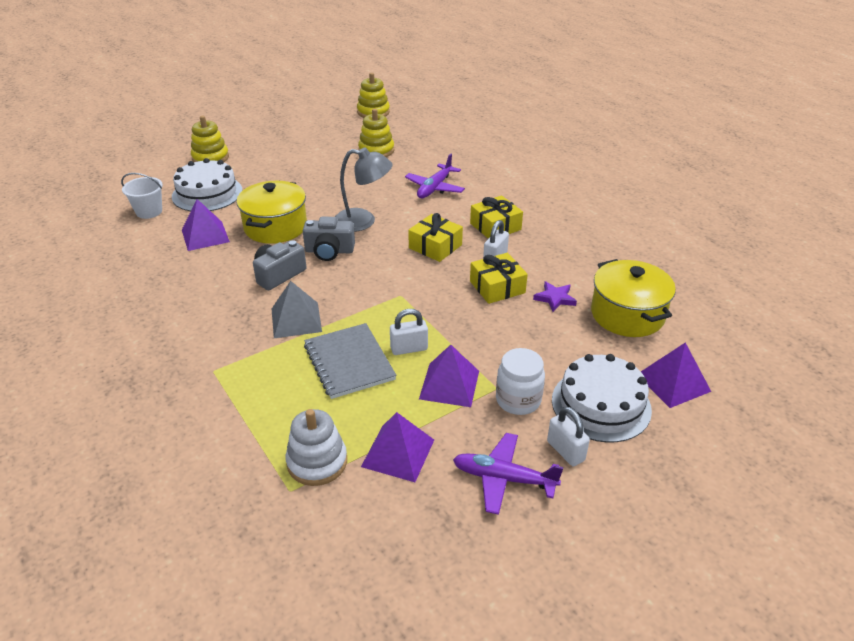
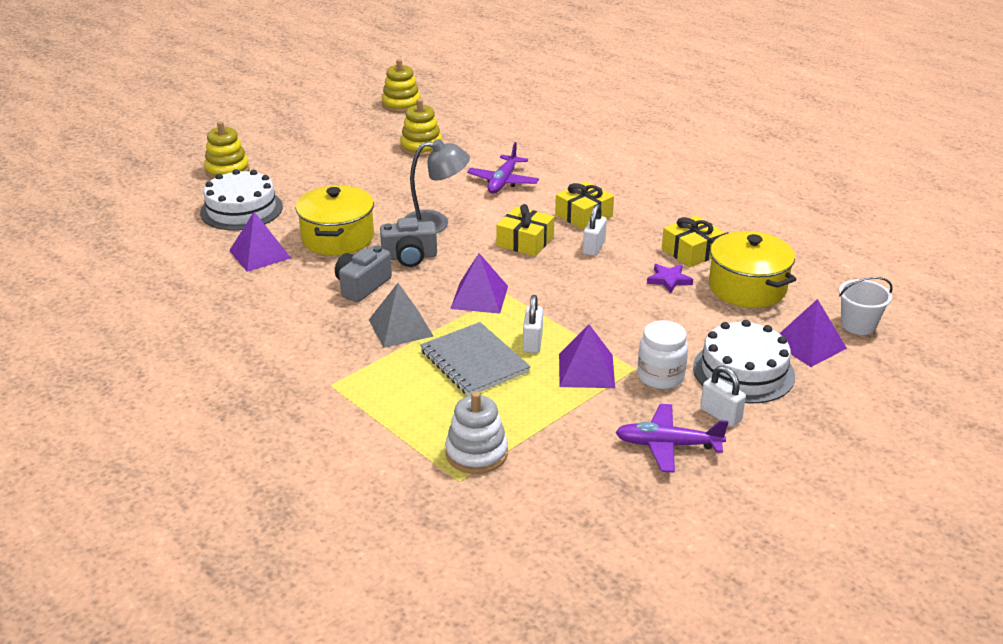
camera: 10 degrees left, 5 degrees down
white bucket [121,173,163,219] -> white bucket moved to [839,277,893,335]
purple pyramid [361,412,434,482] -> purple pyramid moved to [450,253,508,314]
white padlock [390,309,428,355] -> white padlock turned 60 degrees counterclockwise [523,295,543,353]
yellow gift [470,253,528,304] -> yellow gift moved to [662,215,725,267]

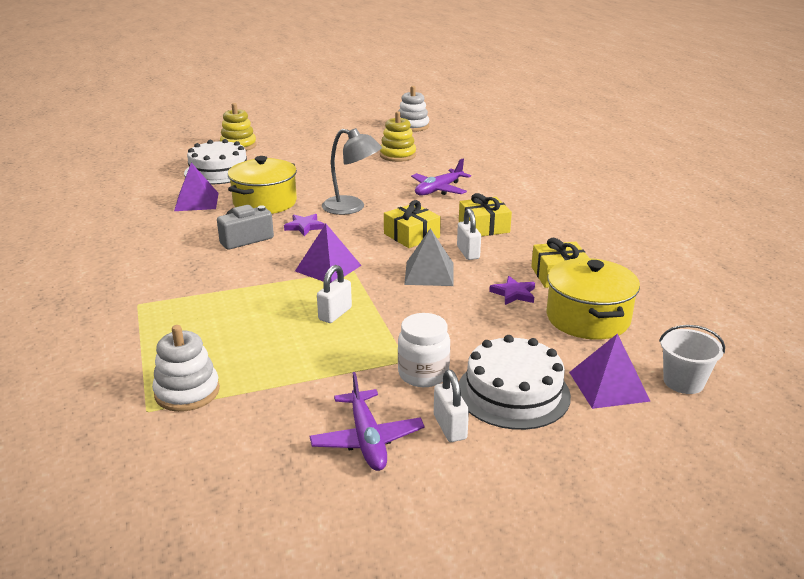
camera: 25 degrees right, 5 degrees down
grey pyramid [369,283,433,348] -> grey pyramid moved to [404,228,454,286]
grey camera [380,217,437,267] -> purple star [284,214,325,236]
yellow stacking toy [382,59,421,113] -> white stacking toy [399,86,429,132]
grey notebook [420,322,531,396] -> none
purple pyramid [559,324,615,388] -> none
white padlock [583,204,607,256] -> white padlock turned 60 degrees counterclockwise [457,208,481,260]
purple plane [615,404,729,473] -> purple plane turned 135 degrees counterclockwise [309,372,425,471]

